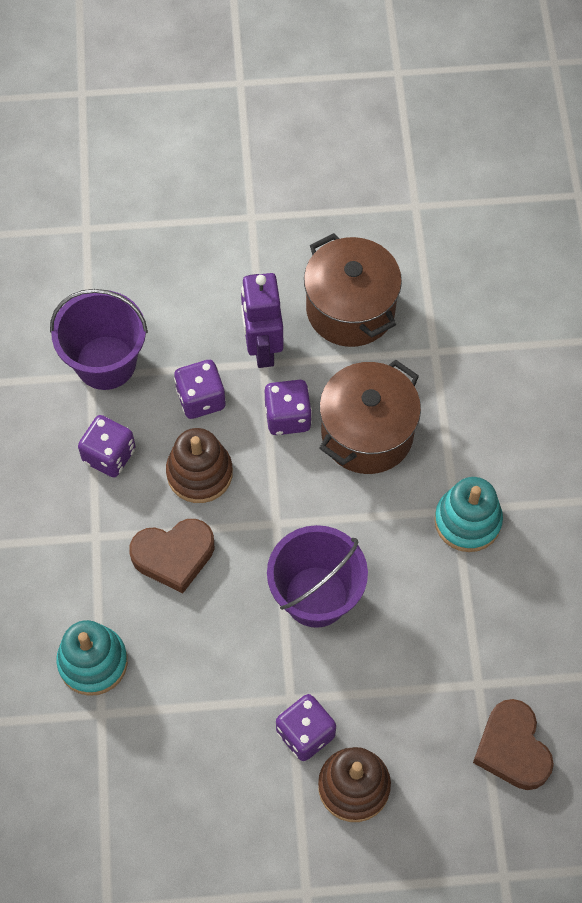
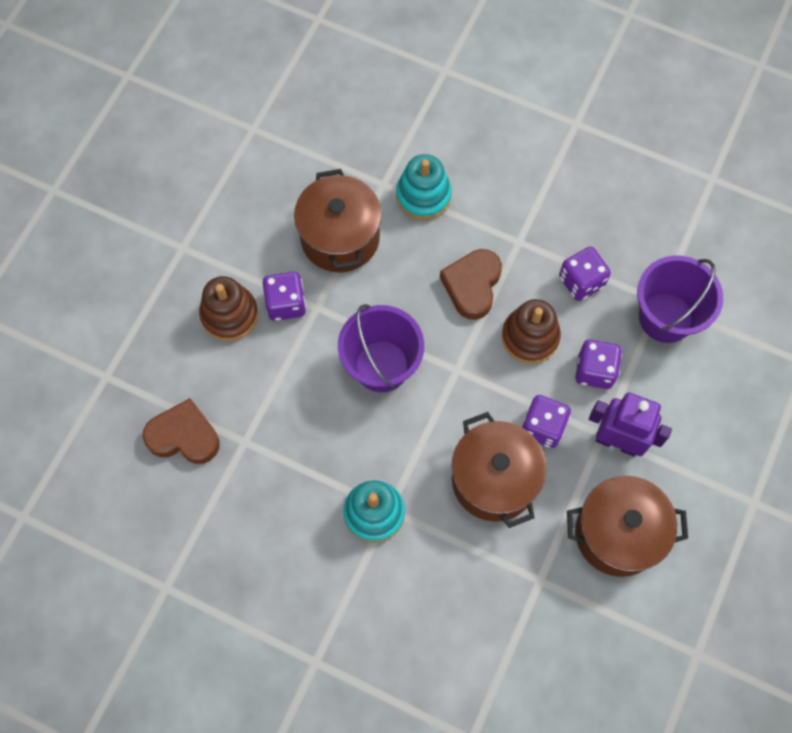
camera: 120 degrees right, 5 degrees up
none -> brown pot [294,169,382,273]

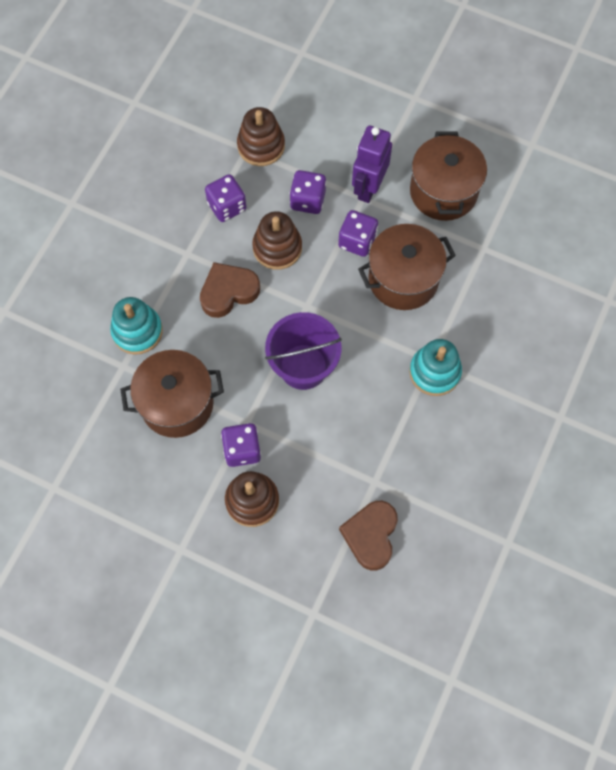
camera: 90 degrees left, 0 degrees up
brown heart [440,249,502,320] -> brown heart turned 135 degrees clockwise [200,262,260,318]
purple bucket [637,255,723,343] -> brown stacking toy [237,107,285,166]

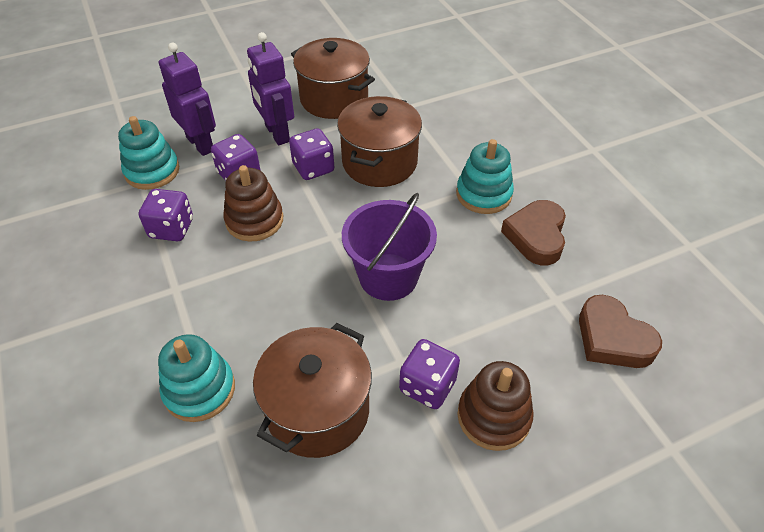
camera: 50 degrees left, 20 degrees down
brown heart [200,262,260,318] -> brown heart moved to [501,200,566,265]
brown stacking toy [237,107,285,166] -> turquoise stacking toy [118,116,179,190]
none -> purple robot [159,43,216,156]

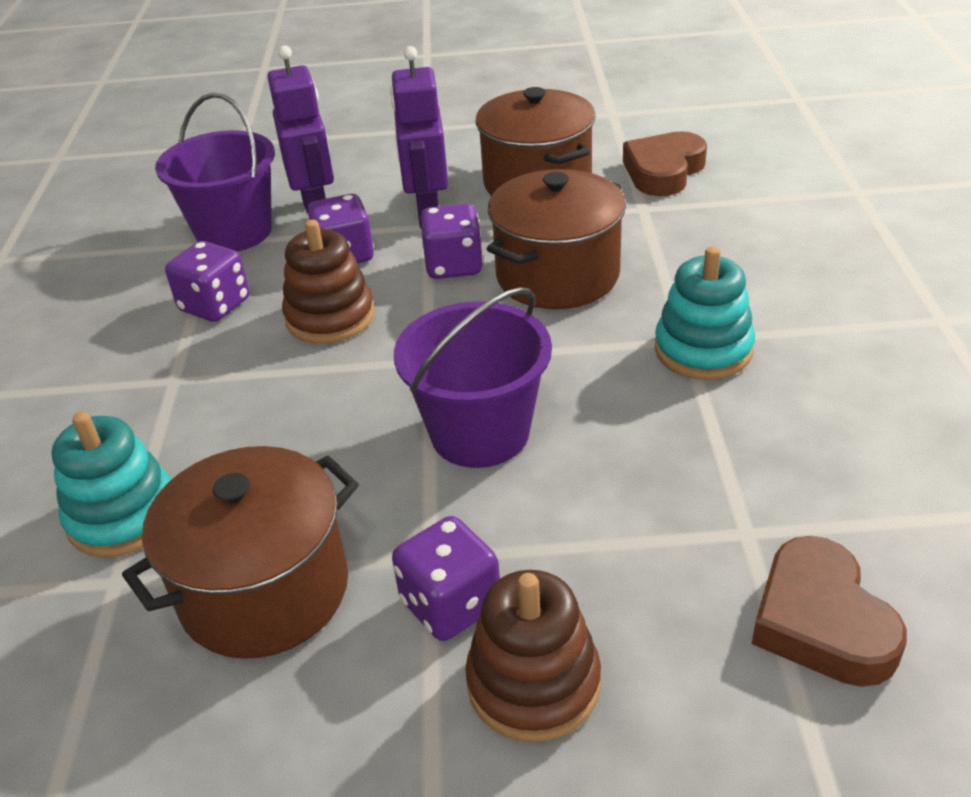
camera: 25 degrees right, 10 degrees down
turquoise stacking toy [118,116,179,190] -> purple bucket [155,93,275,252]
brown heart [501,200,566,265] -> brown heart moved to [623,131,707,196]

